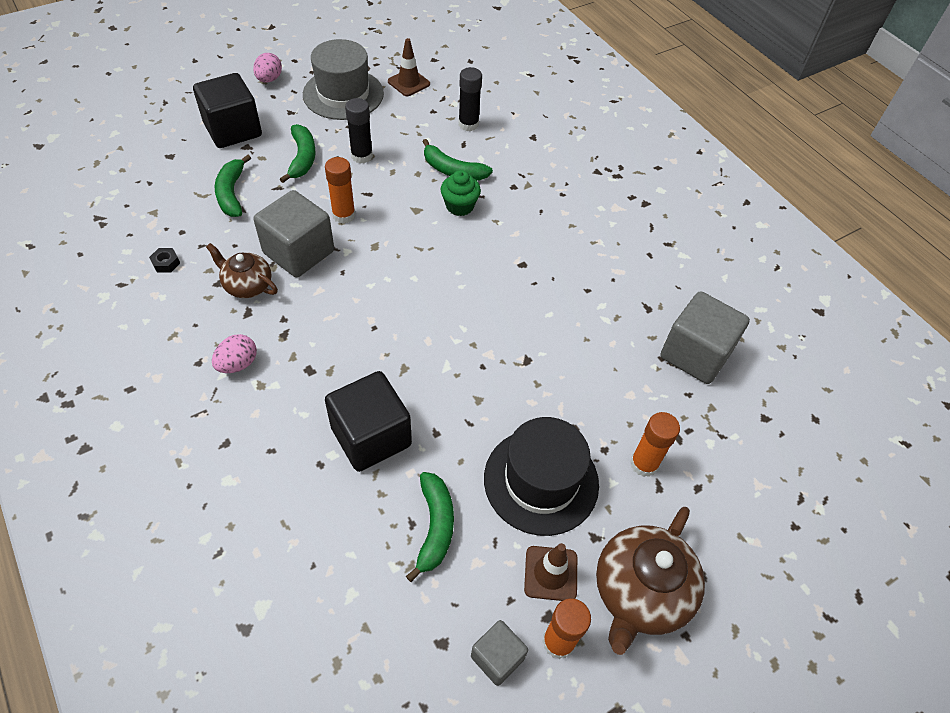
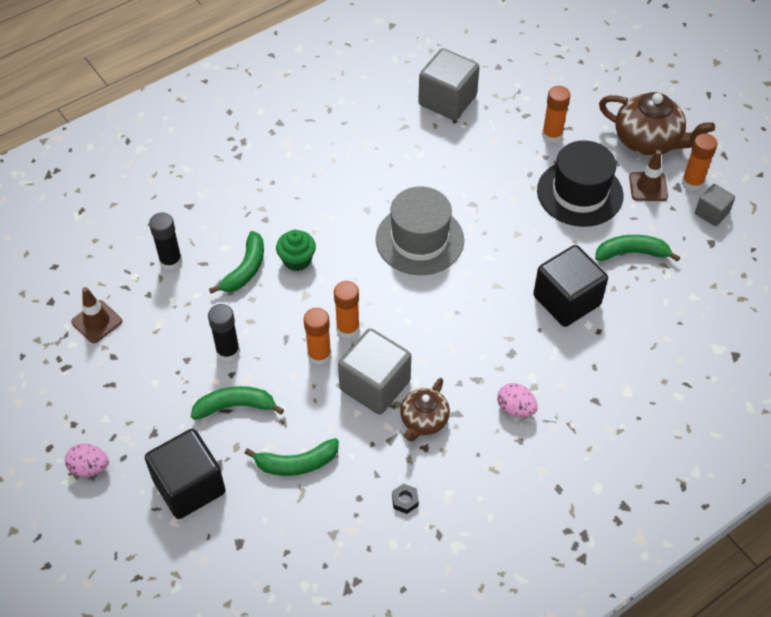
camera: 90 degrees left, 0 degrees up
grey hat [303,39,384,120] -> grey hat moved to [376,186,464,275]
none -> orange glue stick [334,281,360,338]

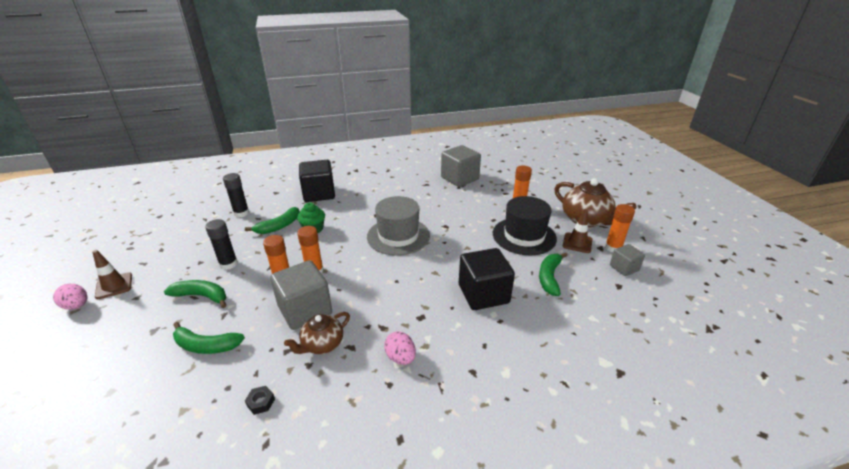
camera: 20 degrees right, 20 degrees down
brown traffic cone [71,287,122,343] -> brown traffic cone moved to [92,250,132,299]
black cube [145,429,226,519] -> black cube moved to [299,160,335,202]
green banana [595,235,680,262] -> green banana turned 90 degrees counterclockwise [539,252,568,296]

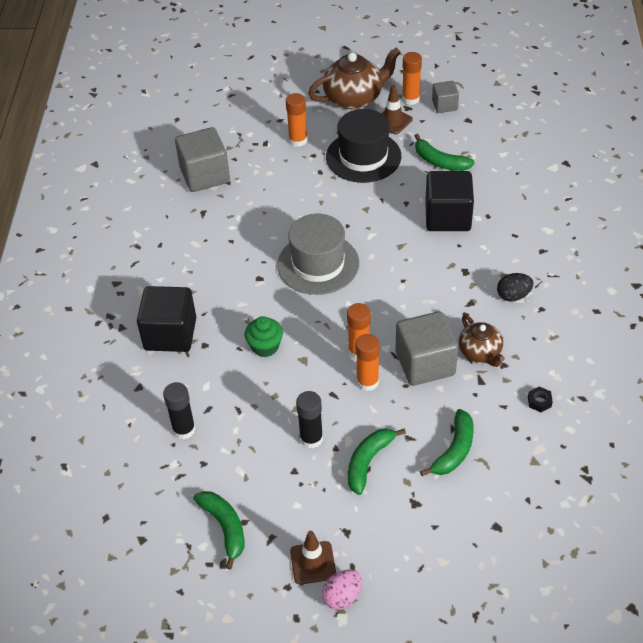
camera: 70 degrees left, 15 degrees up
green banana [245,207,300,234] -> green banana moved to [193,491,244,570]
pink egg [384,331,416,365] -> black egg [497,273,534,302]

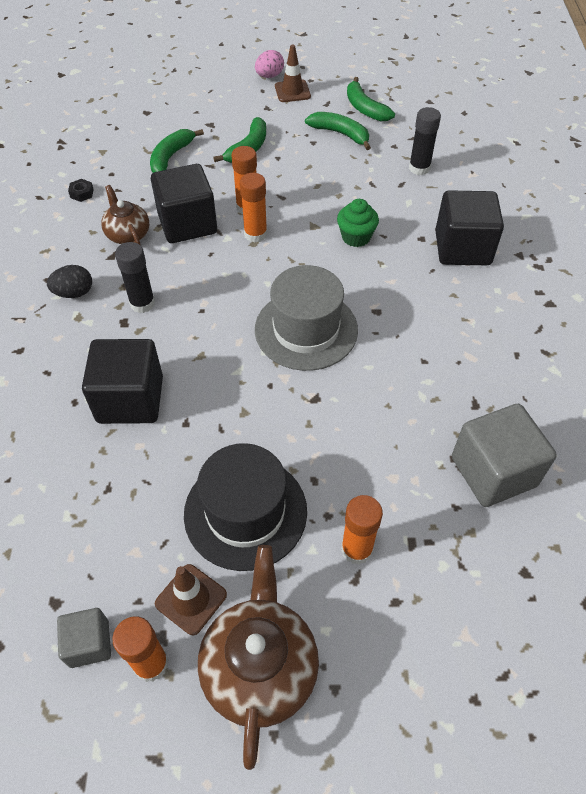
camera: 175 degrees right, 5 degrees up
black glue stick [296,391,323,448] -> black glue stick moved to [115,242,155,313]
brown teapot [308,48,401,109] -> brown teapot turned 120 degrees clockwise [198,545,319,770]
grey cube [395,311,458,386] -> black cube [151,164,217,243]
green banana [415,134,475,171] -> green banana moved to [305,112,371,150]

